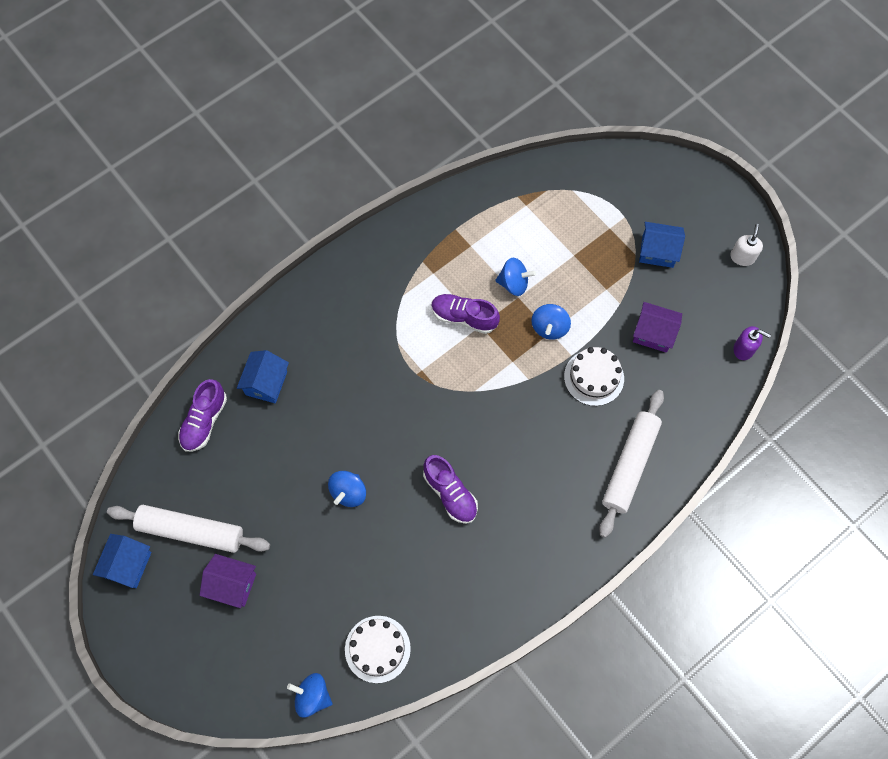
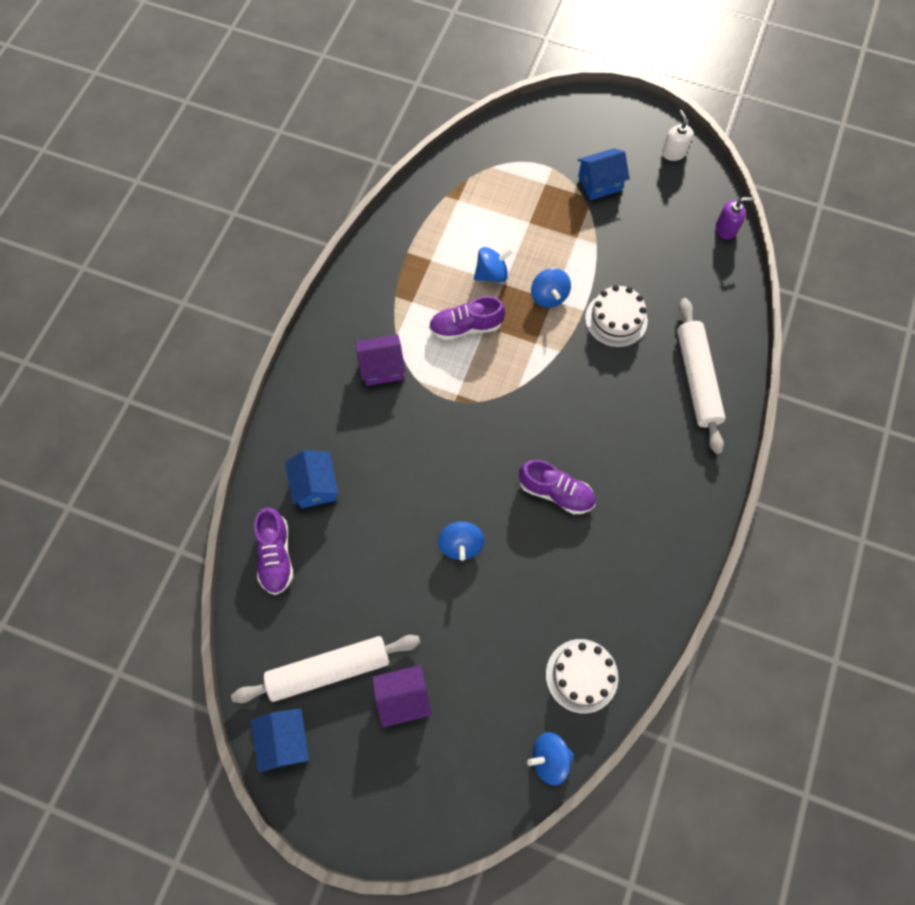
camera: 30 degrees left, 0 degrees up
purple house [633,302,682,353] -> purple house moved to [355,334,405,386]

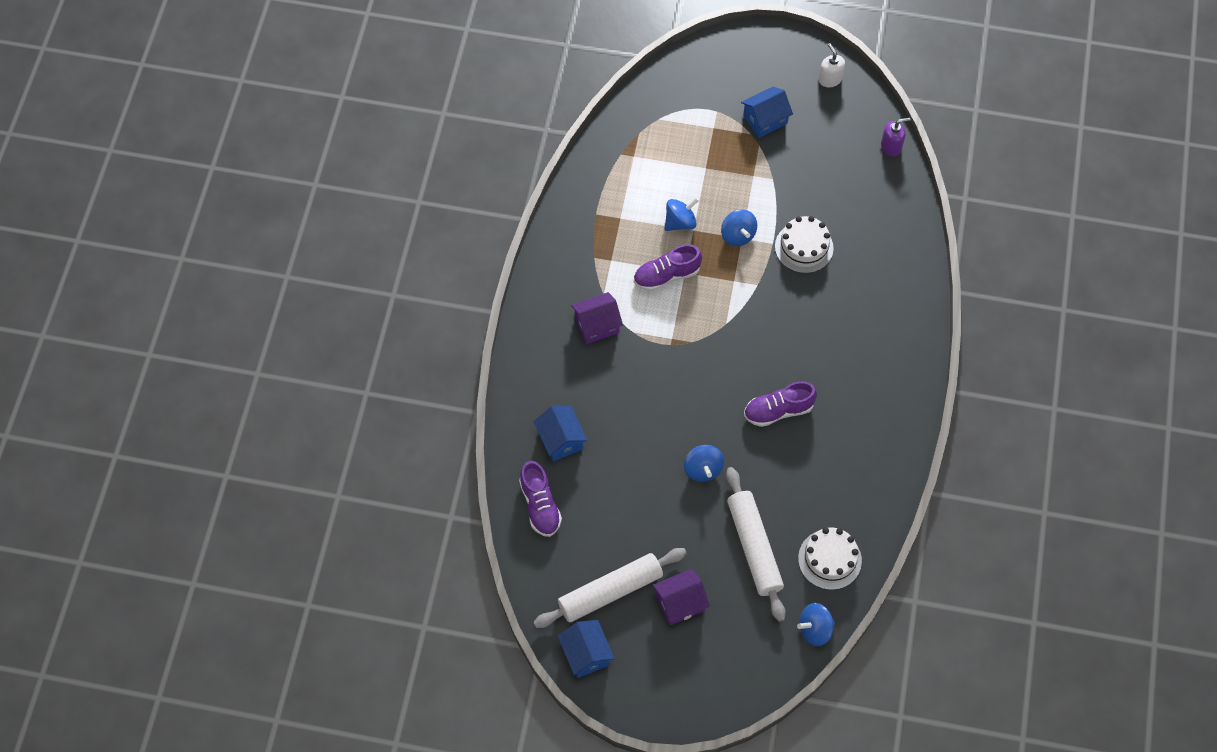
camera: 10 degrees left, 5 degrees down
purple shoe [519,460,596,514] -> purple shoe turned 150 degrees clockwise [744,381,817,427]
white rolling pin [677,298,725,454] -> white rolling pin moved to [726,467,786,622]

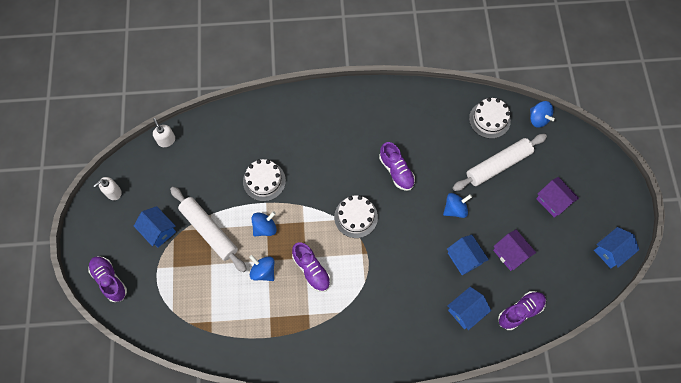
camera: 105 degrees left, 5 degrees up
white rolling pin [533,548,687,628] -> white rolling pin moved to [170,187,247,272]
purple house [571,292,623,344] -> purple house moved to [493,229,536,271]
purple soap dispenser [881,118,910,157] -> white soap dispenser [153,118,175,147]
none -> purple shoe [88,256,127,302]
none -> white cake [334,195,378,238]
none -> blue house [447,235,489,275]

